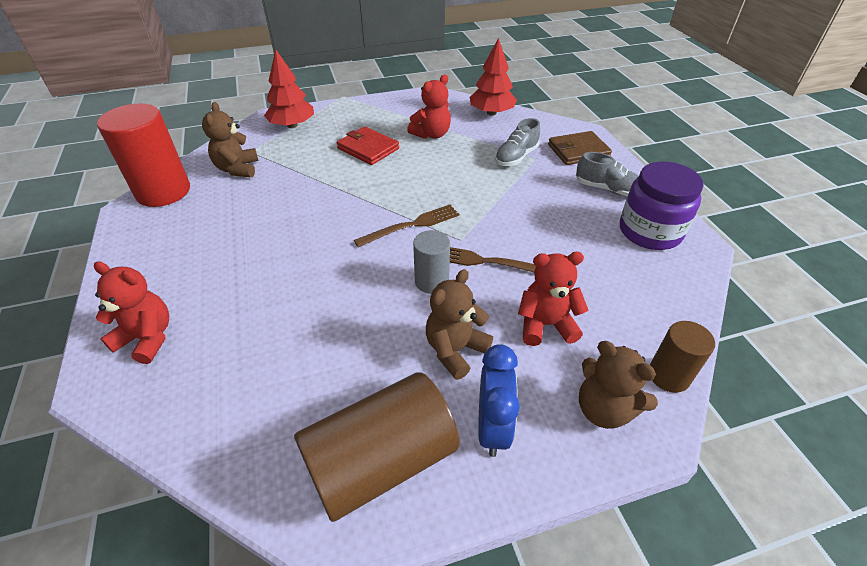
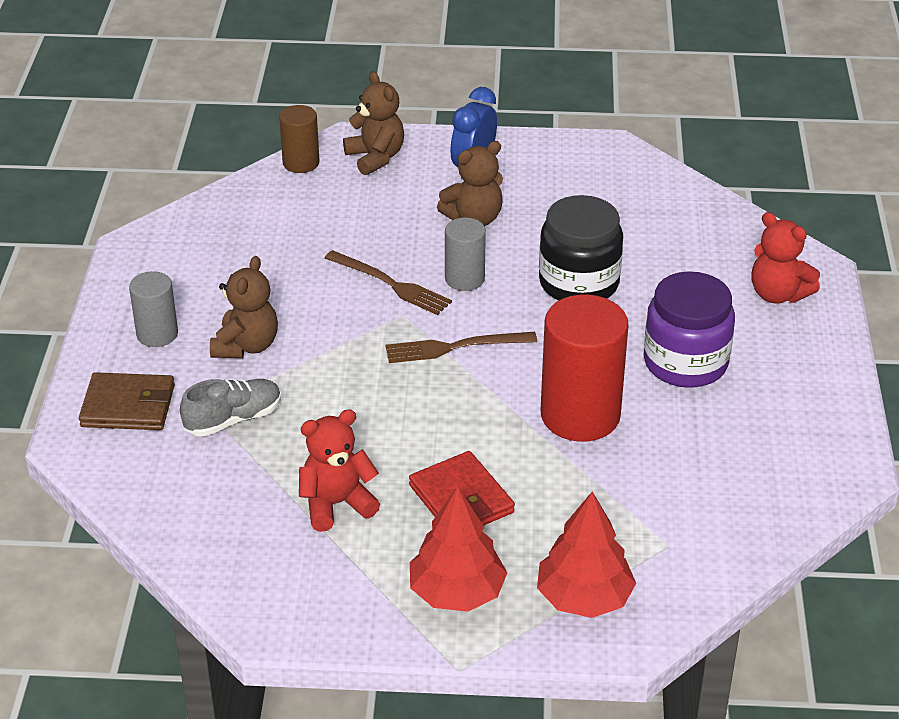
camera: 160 degrees left, 5 degrees down
red cylinder [97,104,190,207] -> red cylinder moved to [541,295,629,442]
brown teddy bear [202,102,259,178] -> brown teddy bear moved to [210,256,278,358]
brown cylinder [294,372,460,522] -> none
red tree [470,38,517,116] -> red tree moved to [410,486,508,612]
red teddy bear [518,252,588,346] -> none
grey shoe [576,152,639,196] -> grey cylinder [129,271,178,347]
purple jar [620,162,704,250] -> purple jar moved to [644,271,735,388]
none -> black jar [539,195,623,301]

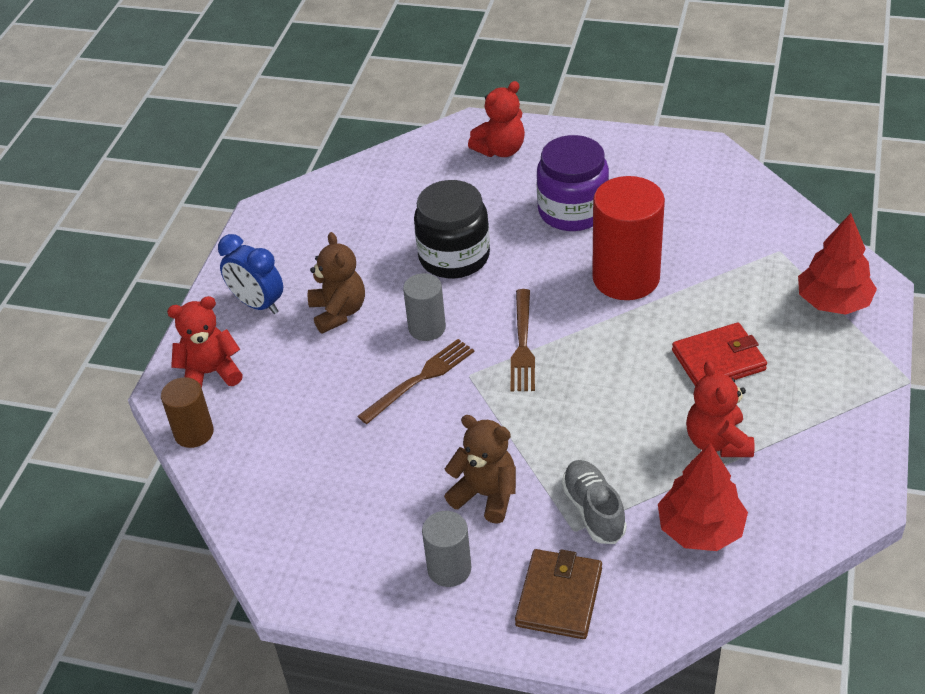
camera: 75 degrees left, 5 degrees up
brown teddy bear [343,71,404,175] -> red teddy bear [167,296,243,388]
red tree [410,486,508,612] -> red tree moved to [658,443,748,551]

